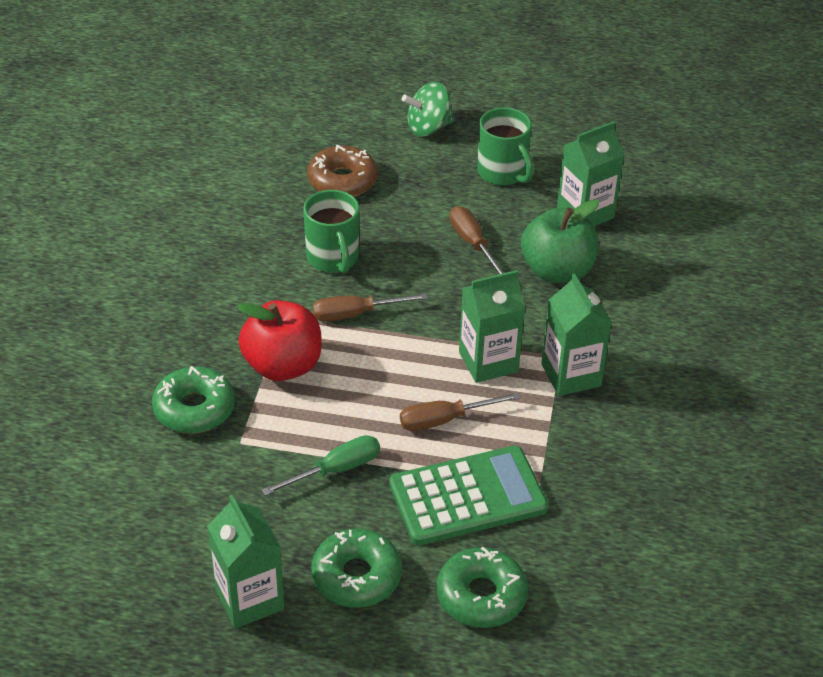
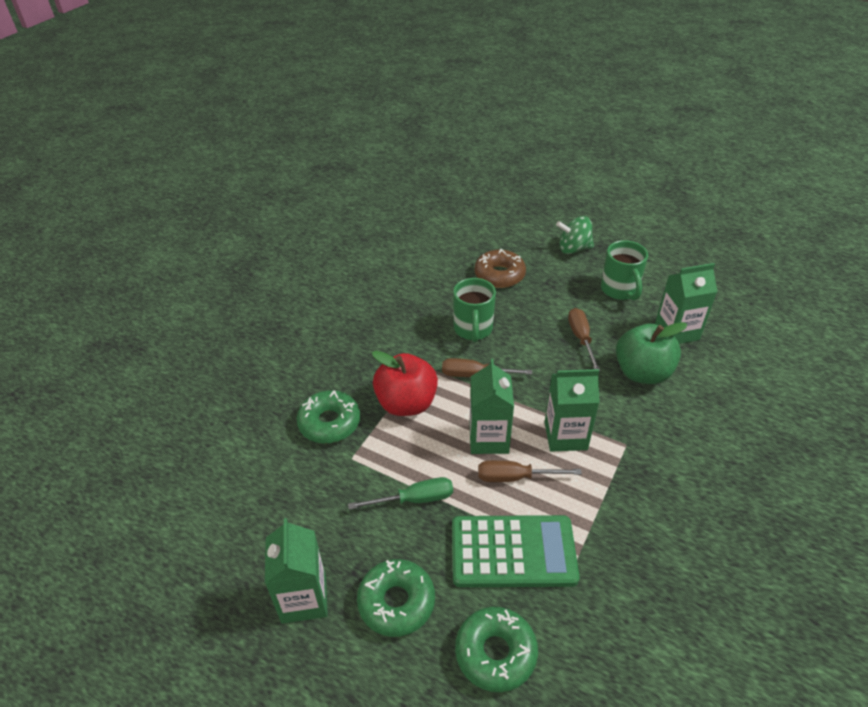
camera: 20 degrees right, 0 degrees up
green carton [541,273,612,396] -> green carton moved to [469,359,514,454]

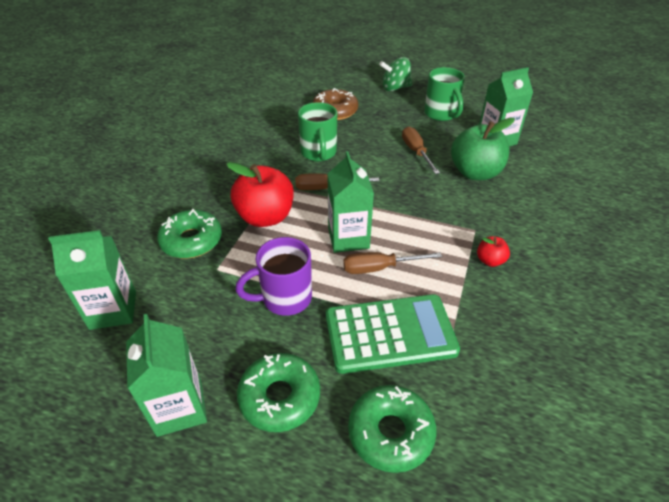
camera: 10 degrees left, 0 degrees up
green screwdriver [348,477,453,510] -> purple mug [236,237,312,316]
green carton [545,369,600,452] -> green carton moved to [48,230,136,330]
none -> red apple [477,236,510,267]

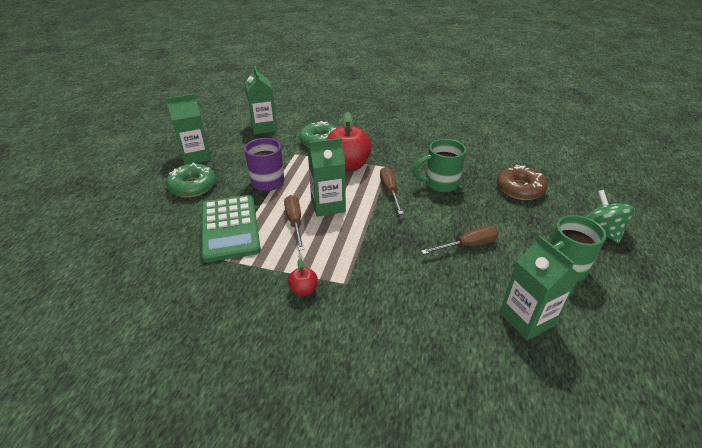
camera: 85 degrees right, 5 degrees down
green donut [348,385,436,473] -> none
green apple [451,118,515,180] -> none

